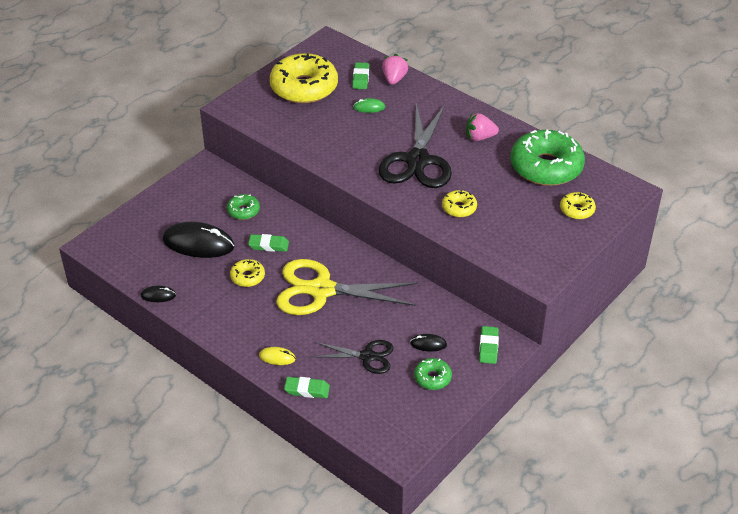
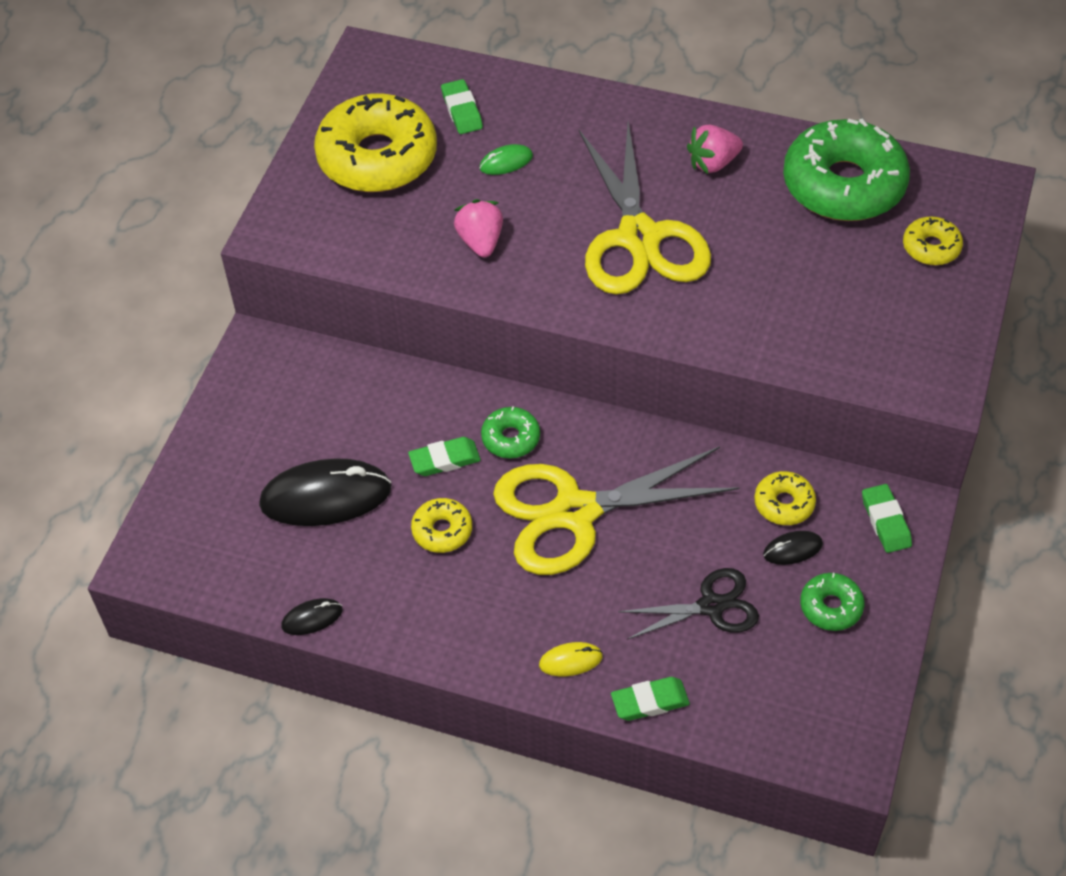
camera: 20 degrees left, 10 degrees up
green donut [227,194,260,220] -> green donut moved to [481,406,540,458]
black scissors [378,103,452,188] -> yellow scissors [579,121,711,295]
pink strawberry [382,54,408,85] -> pink strawberry moved to [454,199,503,257]
yellow donut [442,190,477,217] -> yellow donut moved to [754,471,816,525]

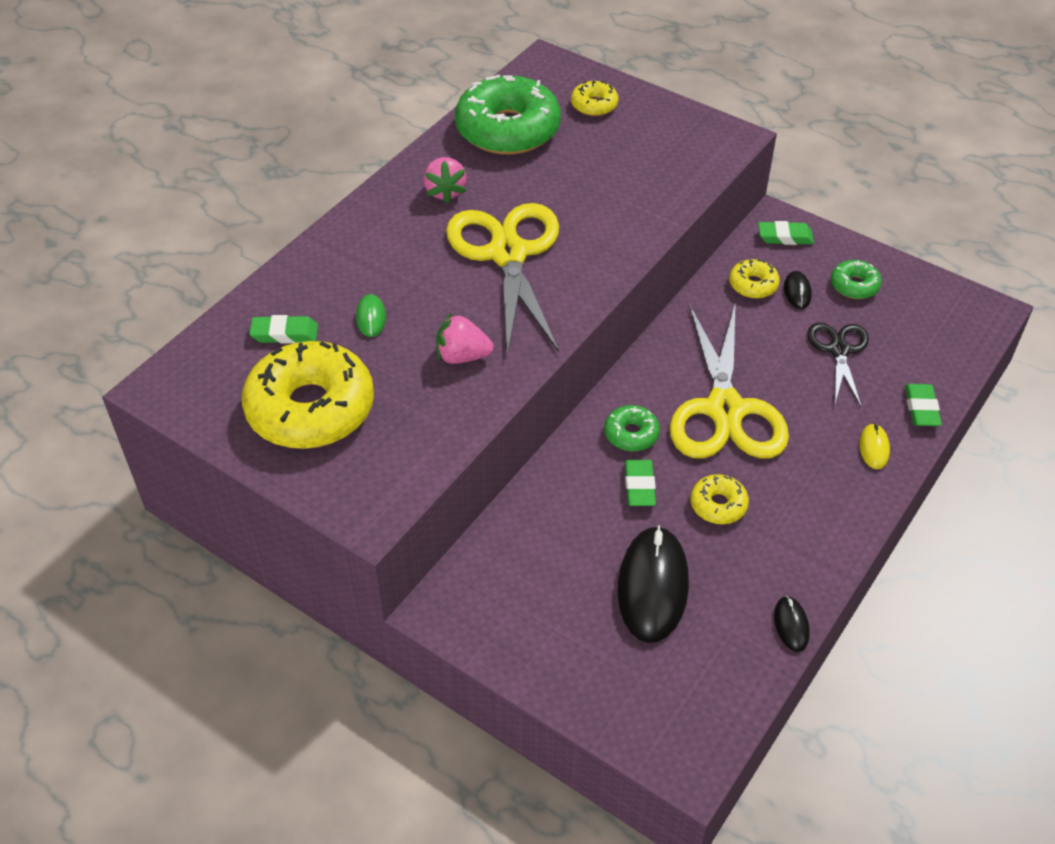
camera: 75 degrees left, 5 degrees down
yellow scissors [579,121,711,295] -> yellow scissors turned 105 degrees counterclockwise [446,203,559,356]

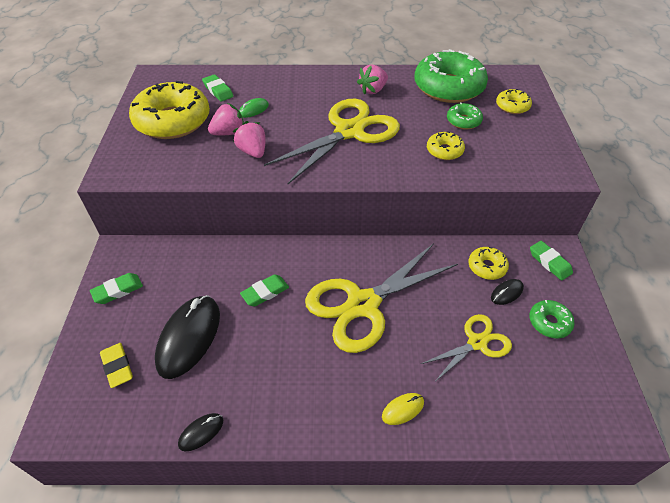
camera: 55 degrees right, 0 degrees up
green donut [604,405,660,451] -> green donut moved to [447,102,483,129]
black mouse [618,525,689,643] -> black mouse turned 45 degrees counterclockwise [155,295,220,379]
yellow donut [691,474,749,524] -> yellow donut moved to [427,132,465,160]
black scissors [807,323,869,408] -> yellow scissors [421,314,512,382]
green eraser [905,384,942,426] -> green eraser moved to [90,273,143,304]
none -> yellow eraser [100,343,133,388]
none -> pink strawberry [208,103,244,135]

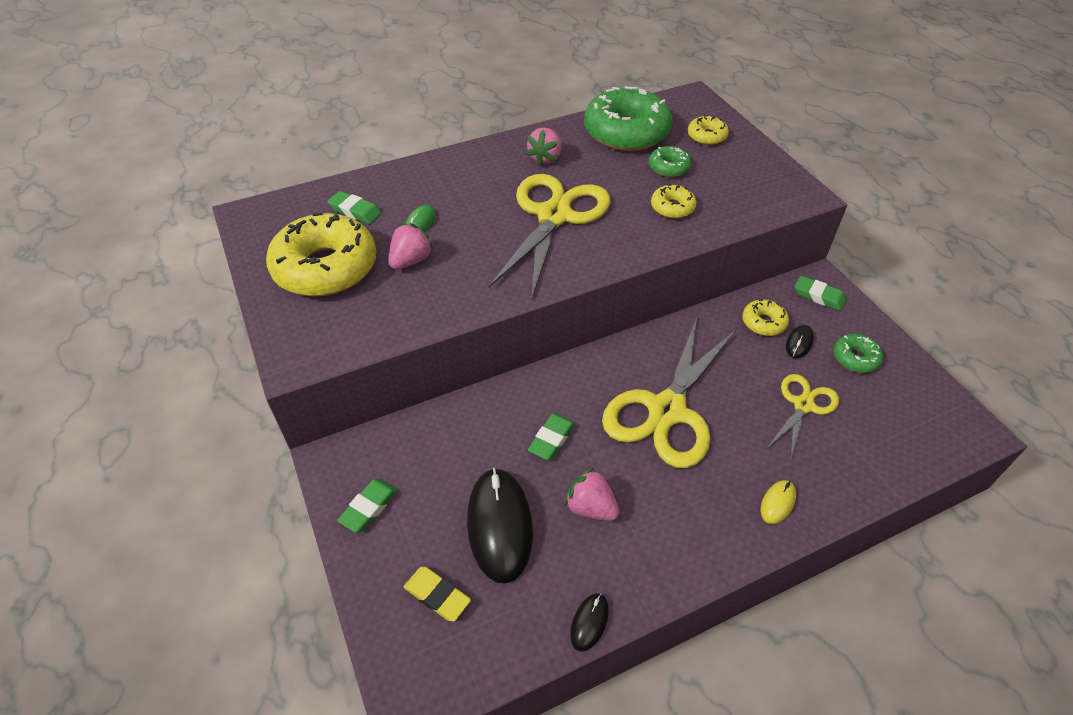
camera: 25 degrees left, 0 degrees up
pink strawberry [233,121,266,158] -> pink strawberry moved to [564,467,619,521]

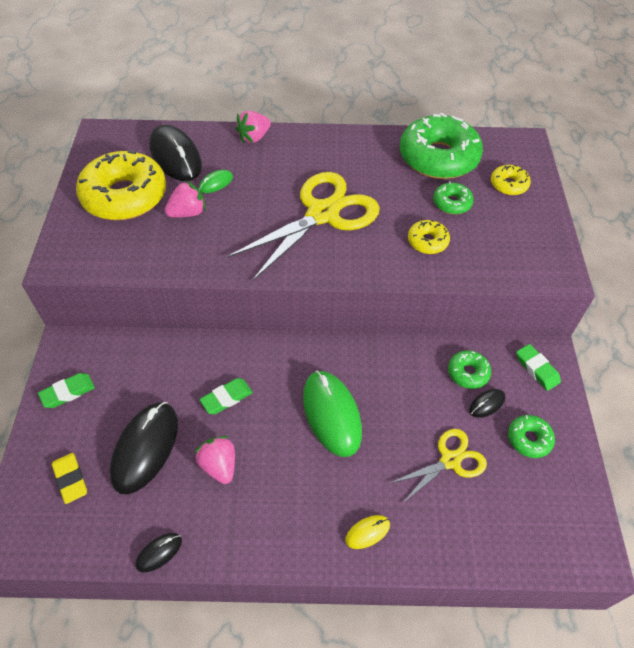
camera: 25 degrees right, 5 degrees up
green eraser [327,191,381,224] -> black mouse [149,125,202,181]
pink strawberry [526,128,562,166] -> pink strawberry moved to [235,111,271,143]
yellow scissors [602,318,736,468] -> green mouse [303,371,362,457]
yellow donut [742,299,789,336] -> green donut [448,350,491,389]

